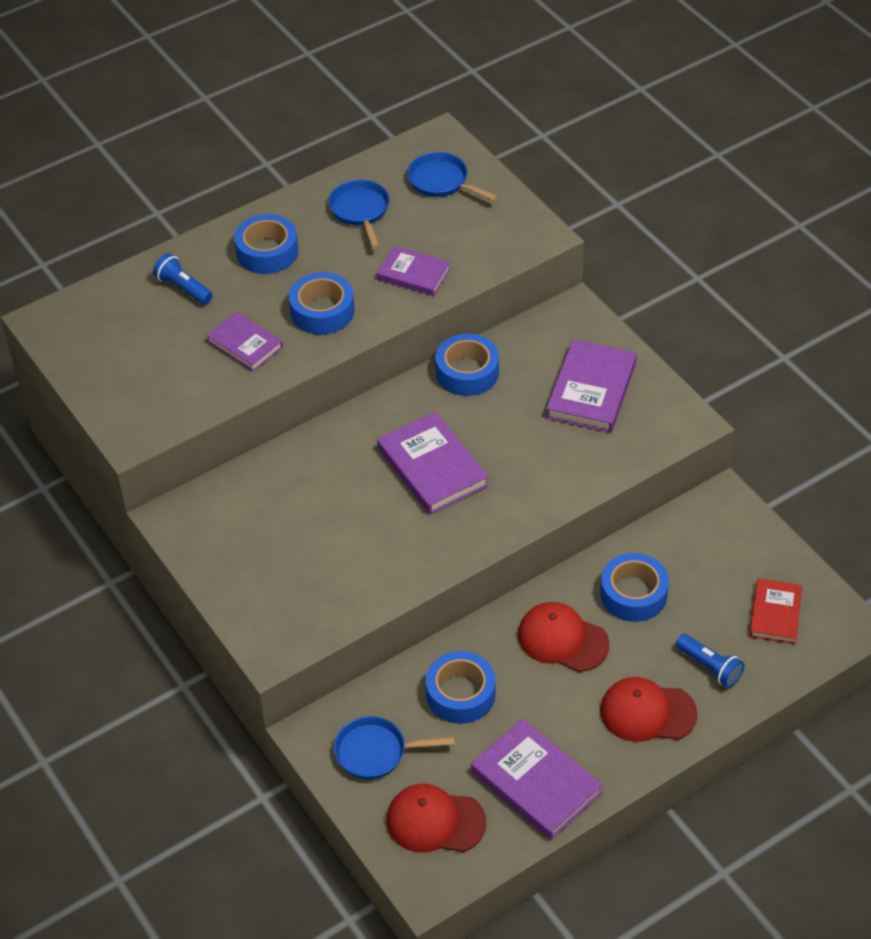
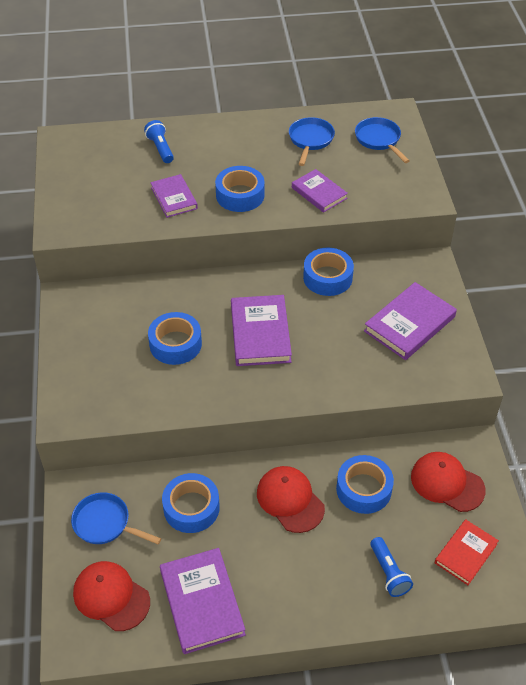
camera: 25 degrees right, 0 degrees up
blue tape [234,214,299,274] -> blue tape moved to [148,312,202,365]
red cap [600,677,698,742] -> red cap moved to [411,452,486,512]

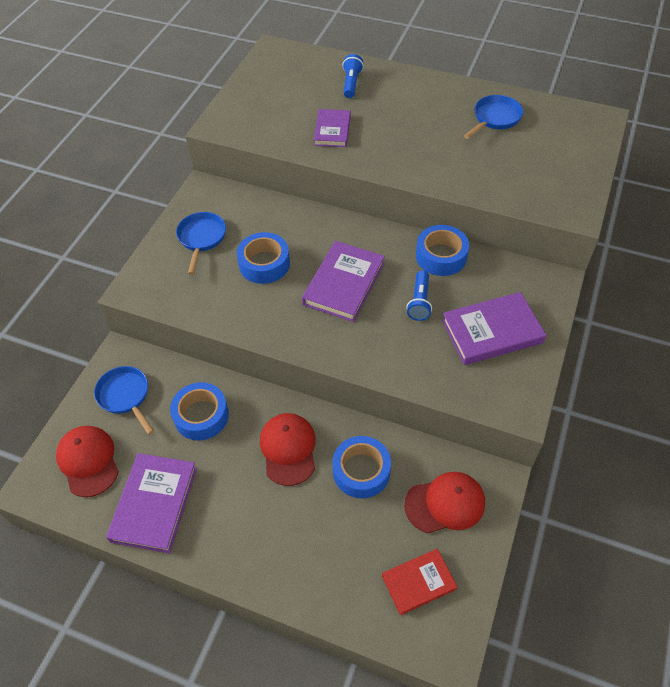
camera: 30 degrees right, 5 degrees up
blue tape [215,166,265,212] -> none
purple book [292,169,348,213] -> none
blue pan [355,117,409,163] -> blue pan moved to [176,212,226,275]
blue flashlight [370,537,413,597] -> blue flashlight moved to [406,270,432,321]
red cap [411,452,486,512] -> red cap turned 105 degrees clockwise [404,472,485,533]

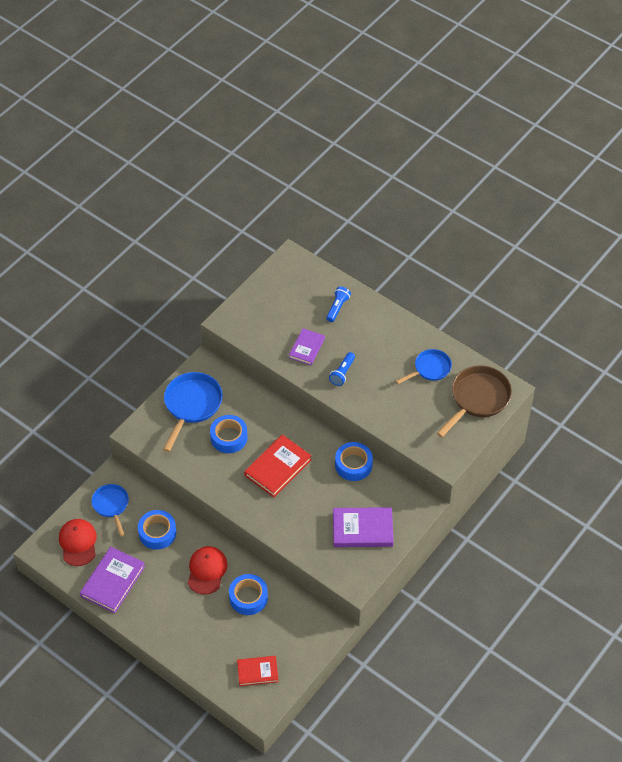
camera: 15 degrees right, 0 degrees up
blue pan [176,212,226,275] -> blue pan [163,372,223,452], size x1.60
purple book [302,241,385,322] -> red book [244,434,312,497]
red cap [404,472,485,533] -> none
blue flashlight [406,270,432,321] -> blue flashlight moved to [329,352,355,386]
none -> brown pan [437,365,512,437]

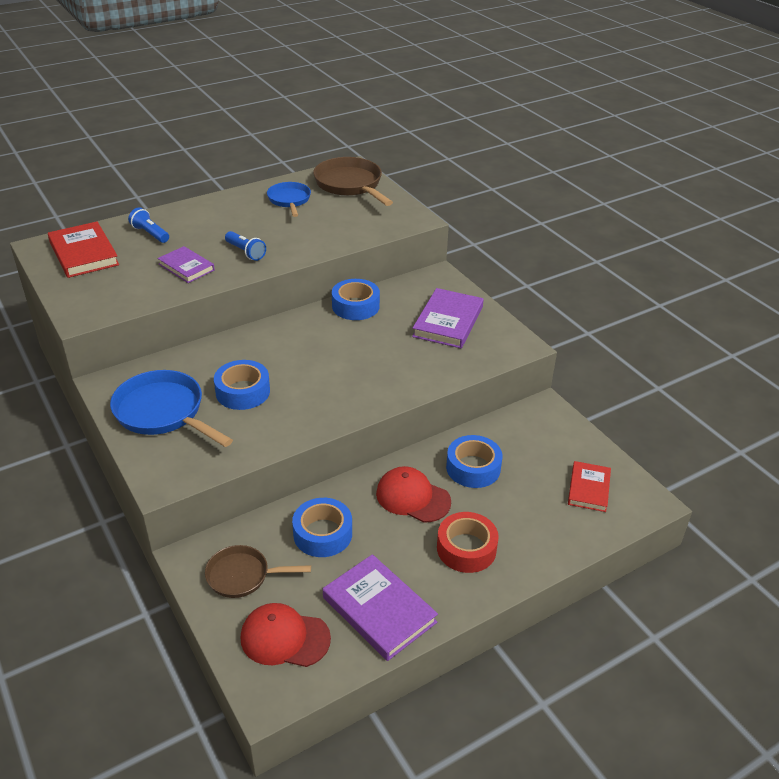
camera: 70 degrees left, 15 degrees down
blue pan [91,484,129,536] -> brown pan [205,545,311,598]
red book [244,434,312,497] -> red book moved to [48,222,119,278]
none -> red tape [437,512,499,573]

